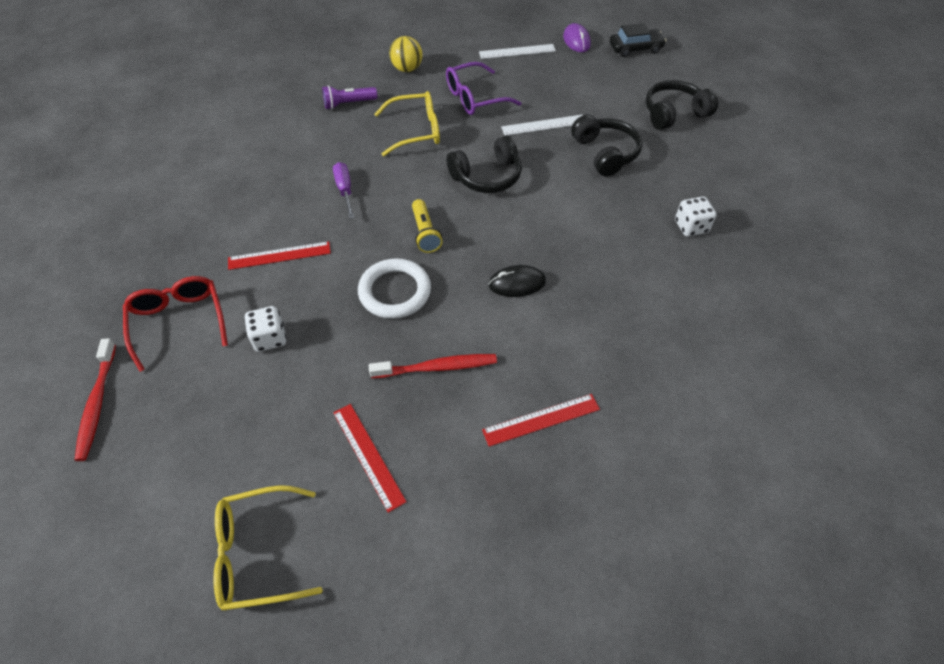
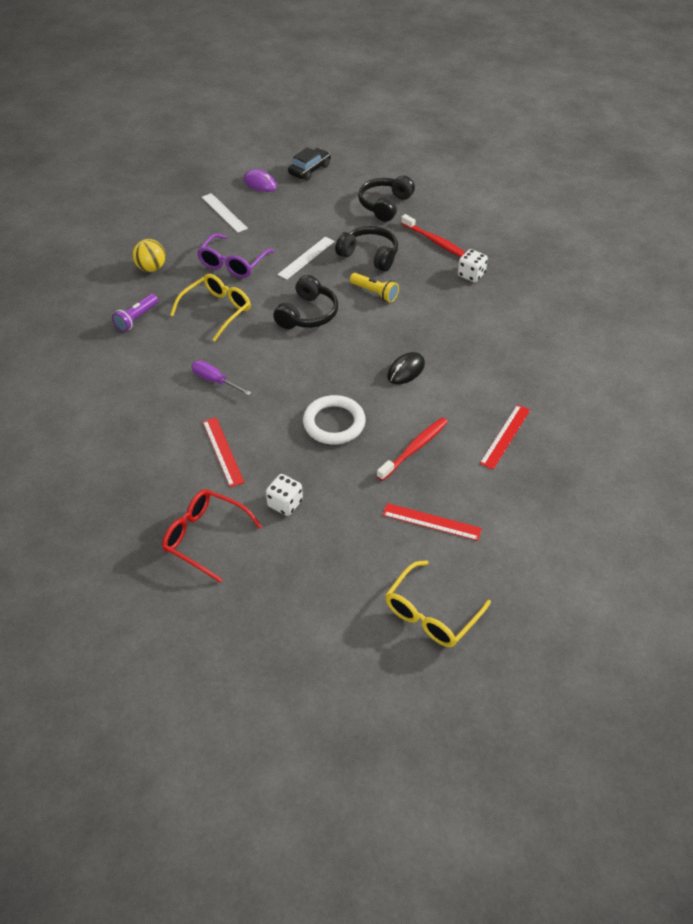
camera: 40 degrees left, 5 degrees down
red toothbrush [74,338,116,461] -> red toothbrush moved to [401,214,465,257]
red ruler [228,241,331,270] -> red ruler turned 60 degrees counterclockwise [203,417,244,487]
yellow flashlight [412,199,442,253] -> yellow flashlight moved to [350,273,399,302]
white ruler [479,44,556,59] -> white ruler turned 75 degrees counterclockwise [202,193,248,232]

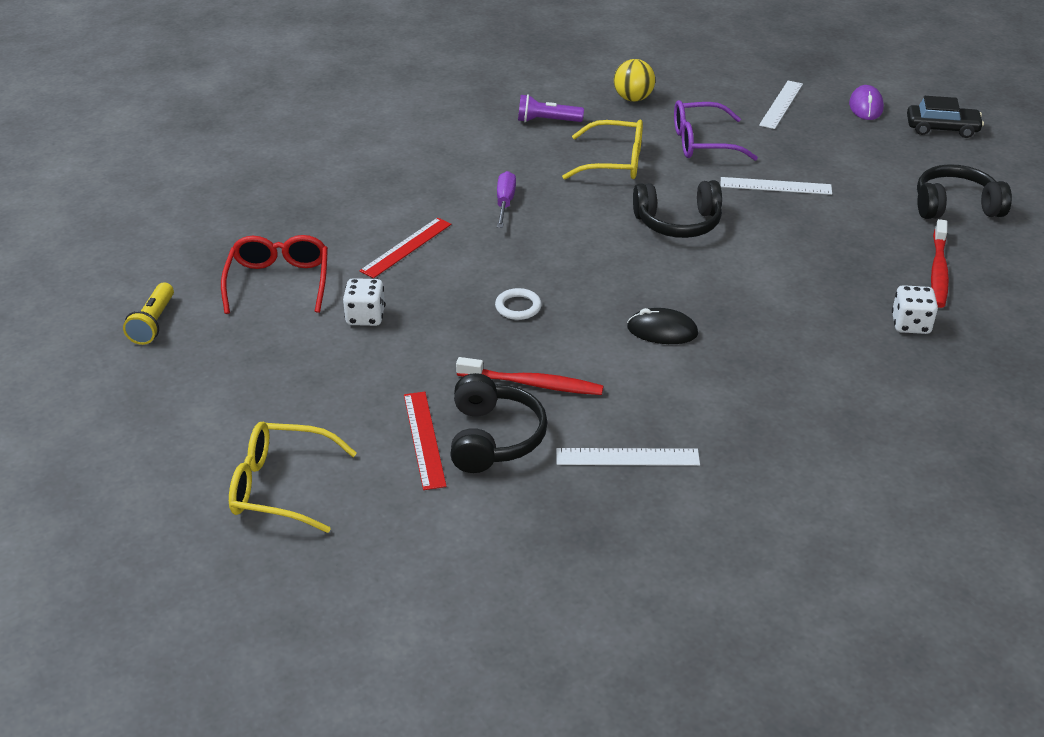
camera: 60 degrees right, 10 degrees down
white ring [303,395,366,444] -> white ring [495,288,542,320], size x0.54
black headphones [335,226,398,272] -> black headphones moved to [450,373,548,473]
yellow flashlight [350,273,399,302] -> yellow flashlight moved to [123,283,174,345]
red ruler [480,404,530,469] -> white ruler [556,448,700,466]

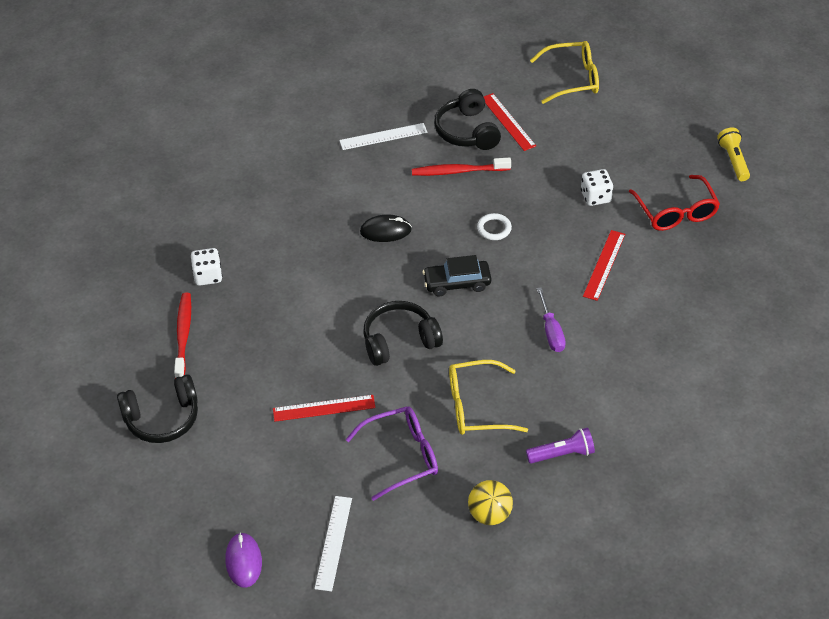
camera: 165 degrees right, 10 degrees up
white ruler [721,177,832,195] -> red ruler [273,395,375,422]
black car [907,96,984,138] -> black car moved to [422,255,491,297]

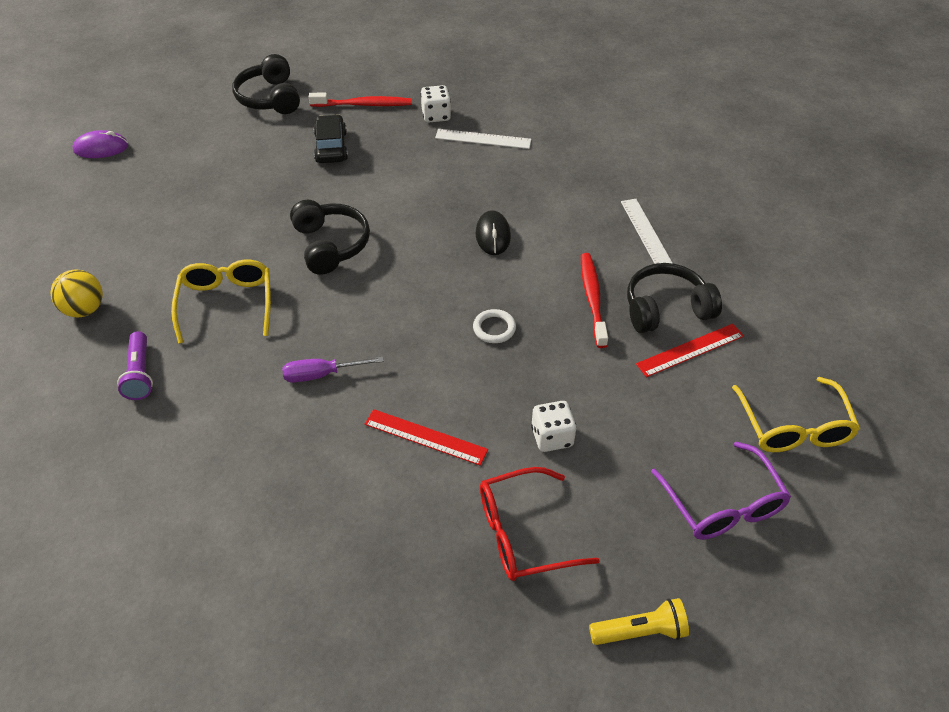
camera: 90 degrees right, 0 degrees up
red ruler [273,395,375,422] -> none
white ruler [314,496,352,592] -> white ruler moved to [435,129,531,149]
purple glasses [346,407,438,501] -> purple glasses moved to [651,441,791,540]
black car [422,255,491,297] -> black car moved to [313,114,348,163]

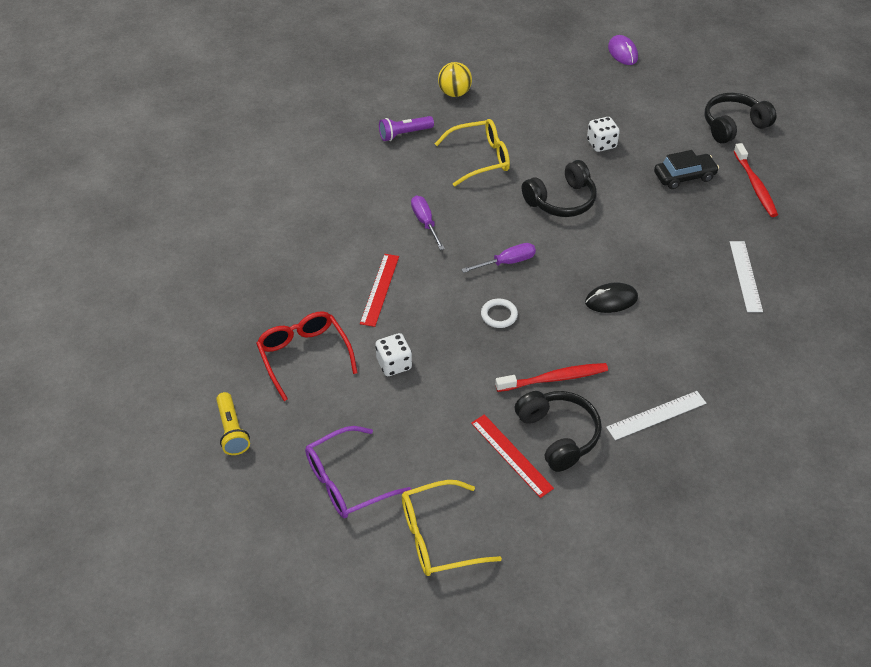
camera: 80 degrees right, 0 degrees up
white dice [420,85,451,123] -> white dice moved to [587,117,620,152]
none -> purple screwdriver [461,243,536,273]

